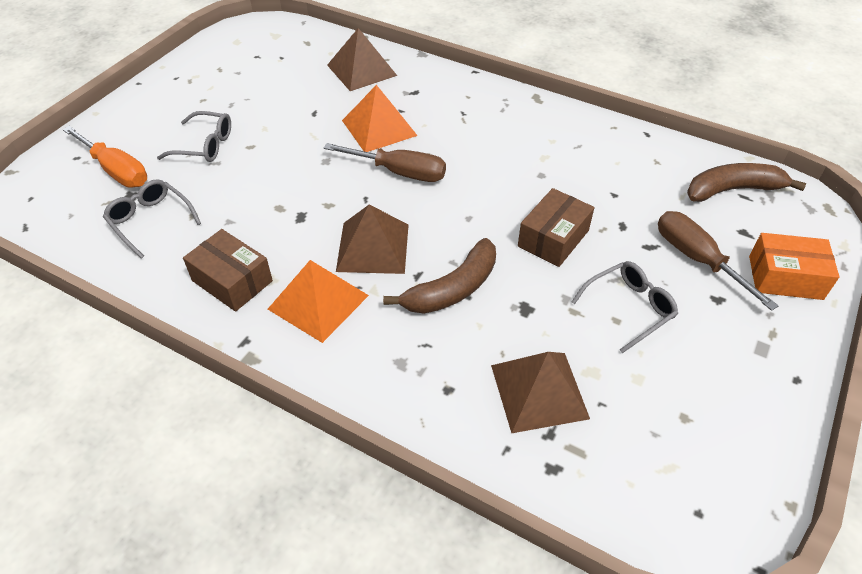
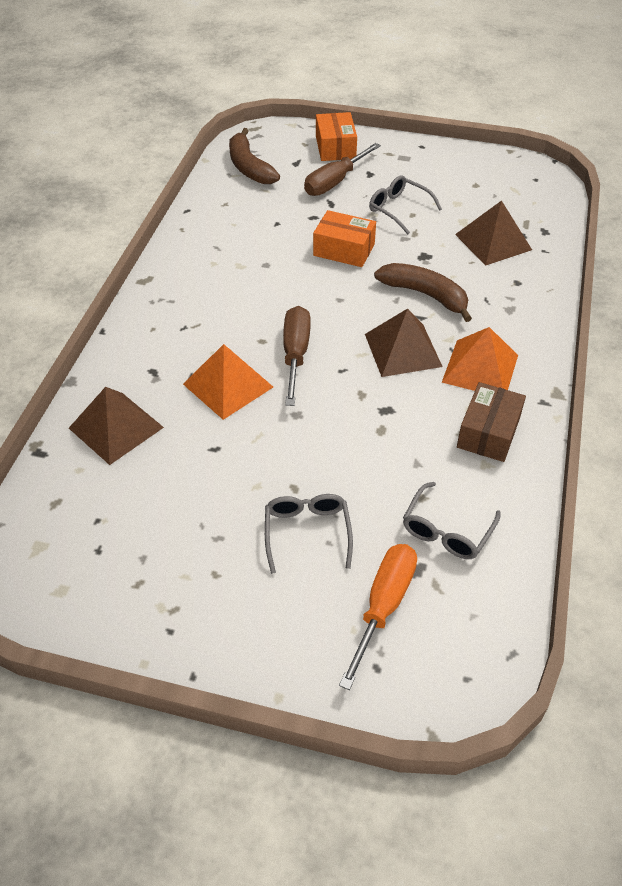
camera: 105 degrees left, 0 degrees up
brown box [518,188,594,267] -> orange box [313,210,376,267]

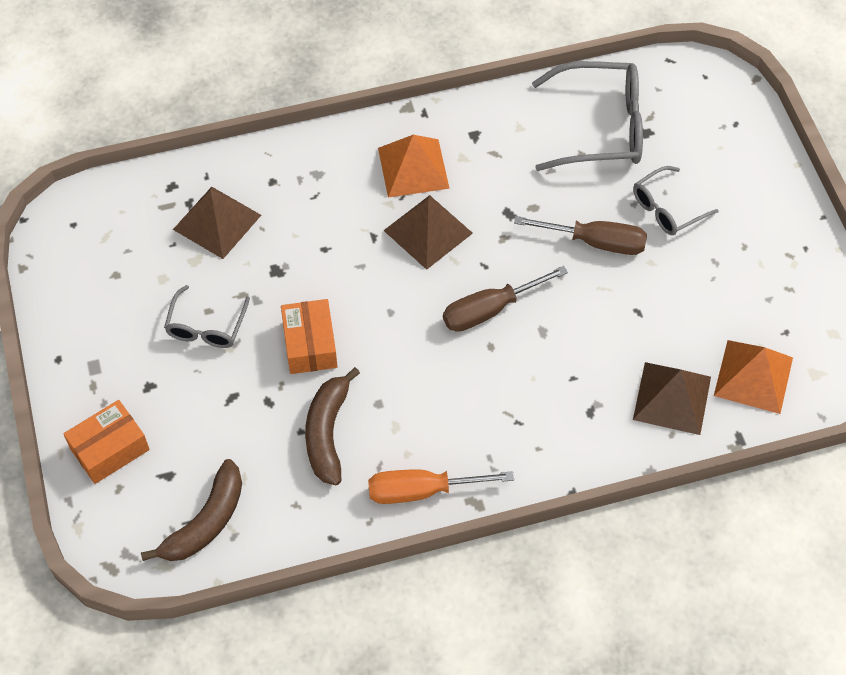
camera: 120 degrees left, 10 degrees up
orange pyramid [183,344,273,420] -> orange pyramid moved to [714,340,793,414]
brown screwdriver [304,143,381,196] -> brown screwdriver moved to [514,216,647,255]
orange screwdriver [339,544,417,690] -> orange screwdriver moved to [368,470,514,504]
brown banana [374,263,472,322] -> brown banana moved to [305,367,360,485]
grey glasses [403,482,501,559] -> grey glasses [532,61,643,171], size x1.75
brown box [457,382,526,462] -> none

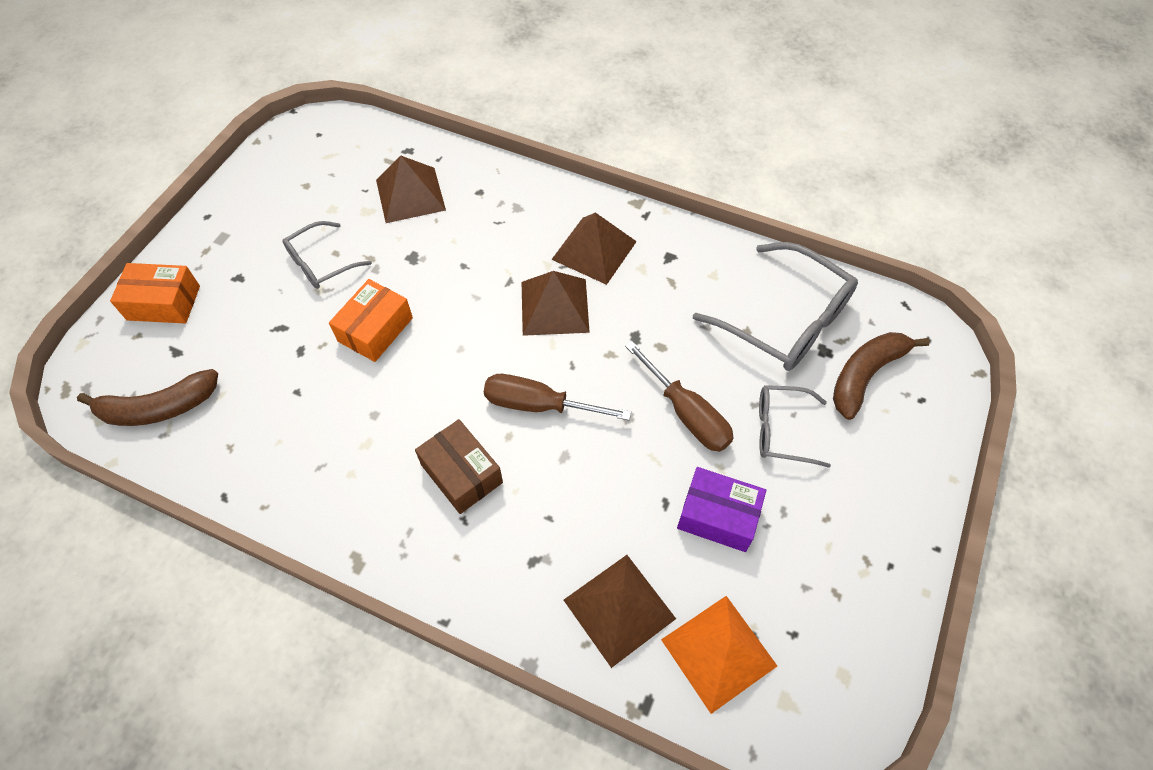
camera: 40 degrees right, 0 degrees up
brown banana [305,367,360,485] -> brown banana moved to [833,332,930,420]
orange screwdriver [368,470,514,504] -> none
orange pyramid [378,135,450,198] -> brown pyramid [551,212,637,285]
none -> brown box [415,419,503,514]
none -> purple box [677,467,766,552]

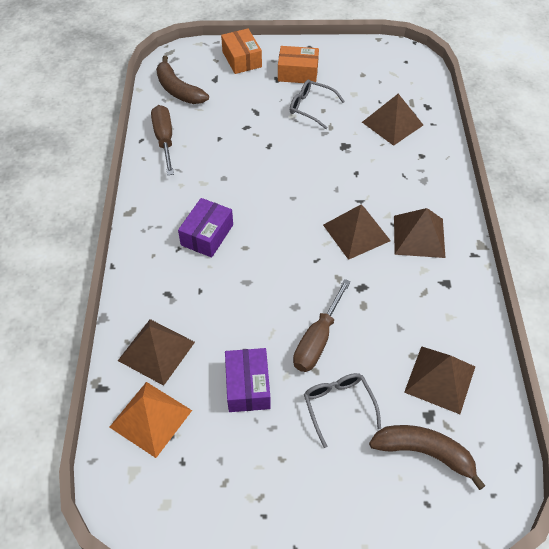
camera: 65 degrees right, 5 degrees down
orange box [329,279,413,362] -> orange box moved to [278,46,319,83]
brown box [415,419,503,514] -> purple box [178,198,233,258]
brown screwdriver [484,374,631,420] -> brown screwdriver moved to [151,105,174,175]
grey glasses [693,242,858,371] -> brown pyramid [404,346,475,414]

